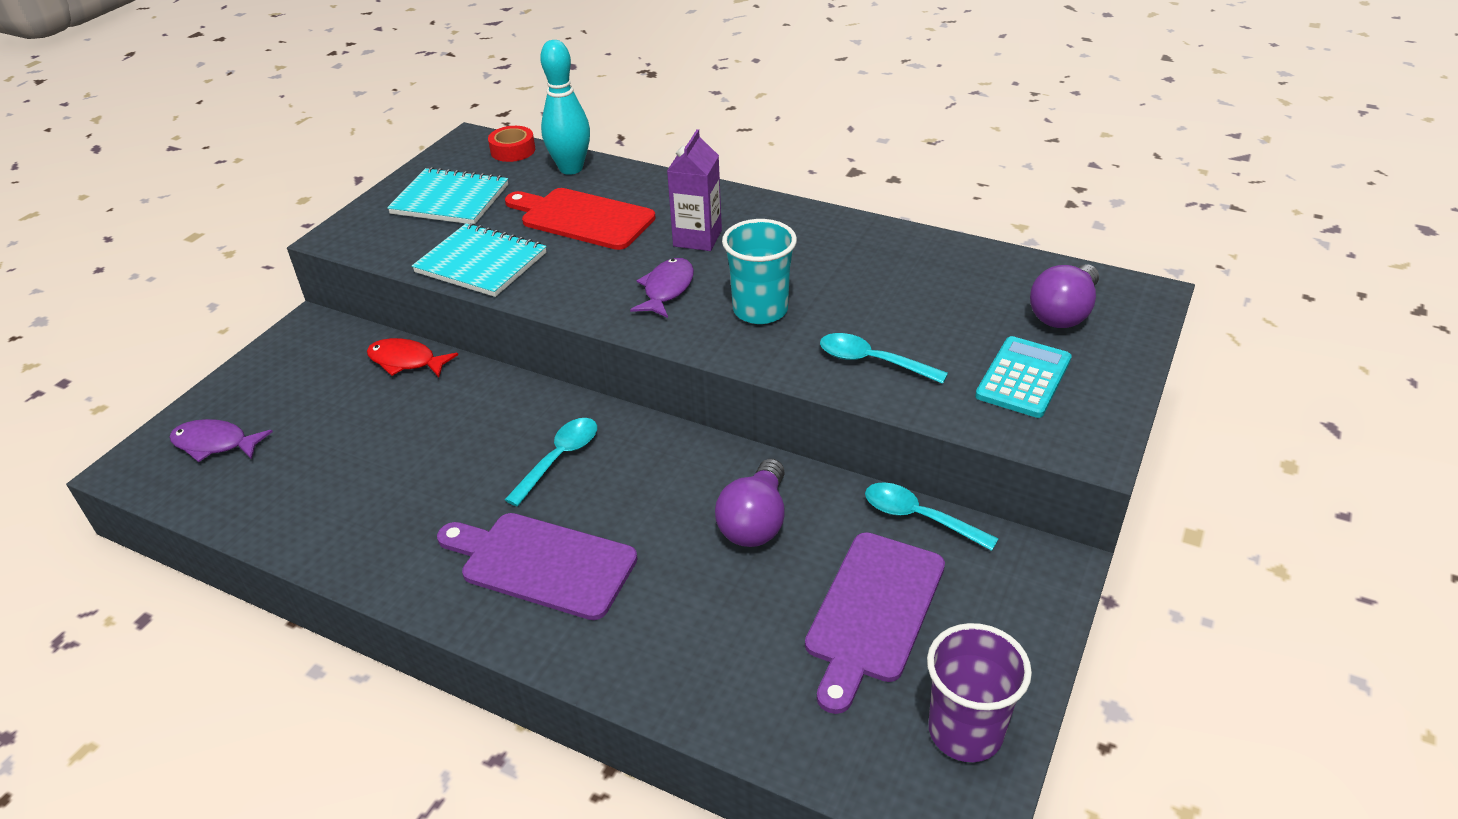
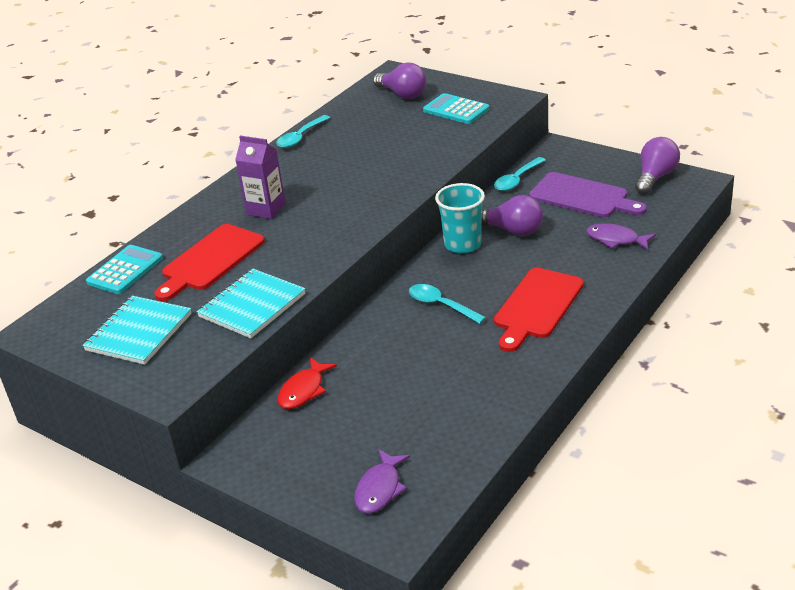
camera: 80 degrees left, 5 degrees down
purple cutting board [437,513,638,620] -> red cutting board [494,268,584,352]
red tape [488,126,535,162] -> none
turquoise bowling pin [540,40,590,175] -> turquoise calculator [86,245,163,294]
purple fish [630,258,694,318] -> purple fish moved to [586,223,656,250]
turquoise cup [722,219,797,324] -> turquoise cup moved to [435,183,485,253]
turquoise spoon [820,333,948,384] -> turquoise spoon moved to [276,115,330,148]
purple cup [927,623,1032,762] -> purple light bulb [635,137,680,194]

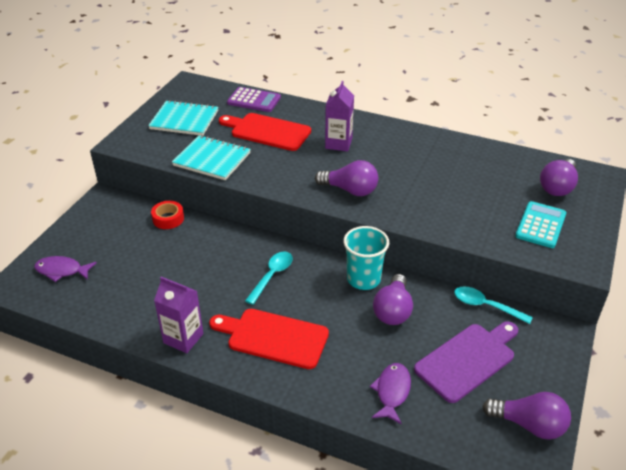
camera: 75 degrees right, 5 degrees up
turquoise calculator [86,245,163,294] -> purple calculator [227,87,281,112]
turquoise spoon [276,115,330,148] -> none
red fish [278,357,337,409] -> red tape [151,201,184,229]
purple cutting board [529,172,647,217] -> purple cutting board turned 150 degrees counterclockwise [414,321,518,403]
none -> purple carton [154,277,204,353]
none -> purple light bulb [315,160,378,196]

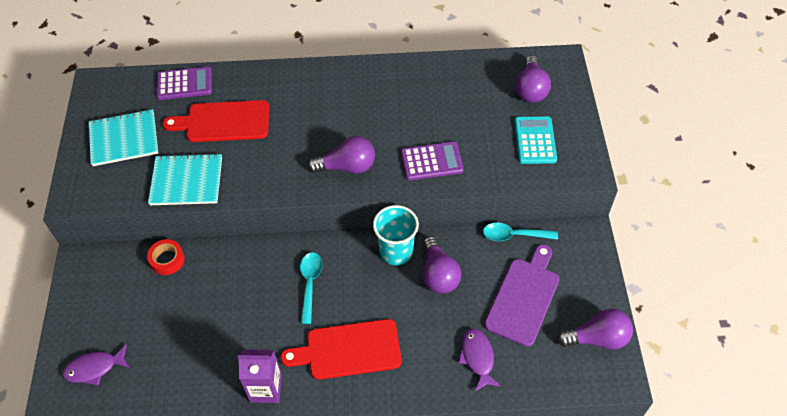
camera: 25 degrees left, 15 degrees up
purple carton [325,81,354,152] -> none
none -> purple calculator [401,141,464,181]

